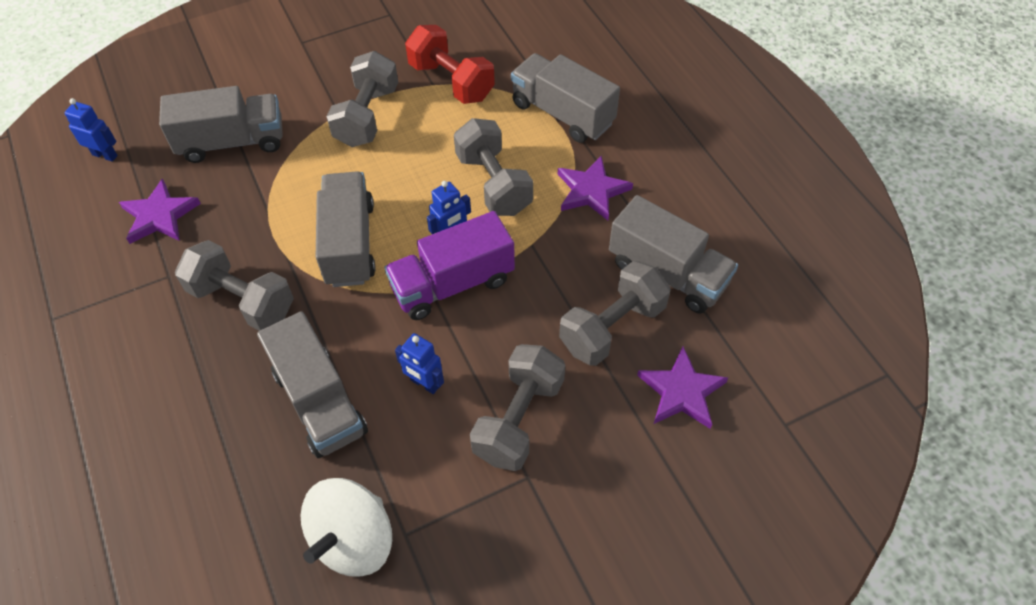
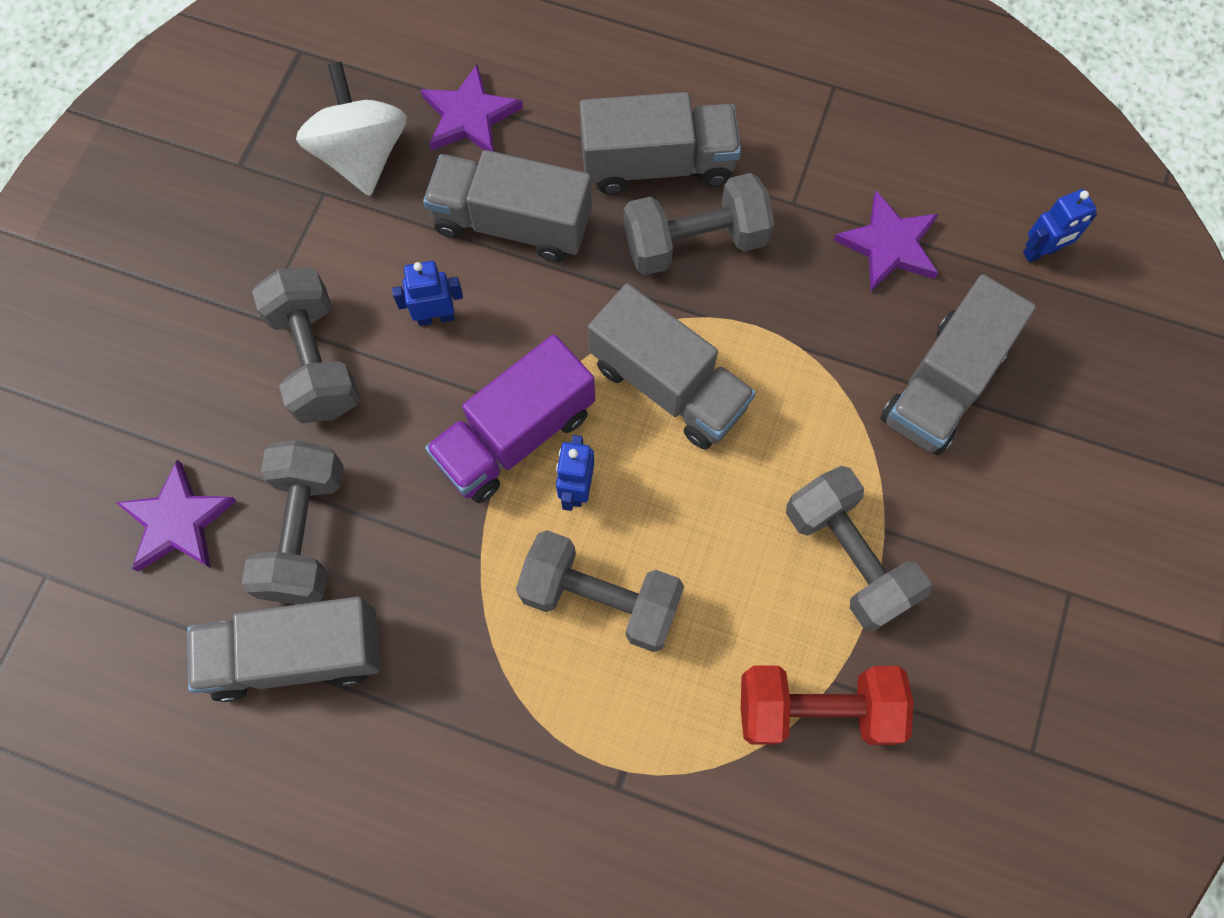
camera: 135 degrees right, 15 degrees up
purple truck [384,211,515,320] -> purple truck turned 150 degrees counterclockwise [425,334,595,503]
grey truck [511,53,620,143] -> grey truck moved to [580,92,741,195]
purple star [558,156,633,220] -> purple star moved to [420,64,523,152]

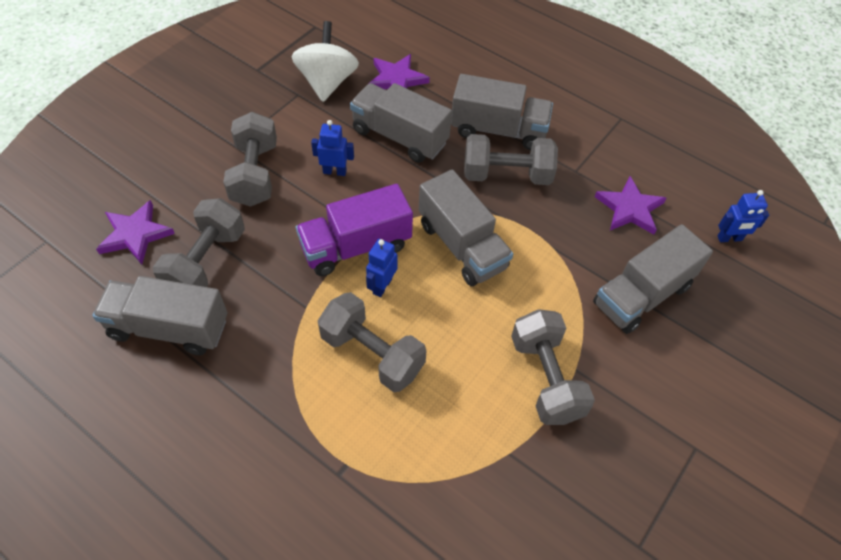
camera: 15 degrees right, 15 degrees down
red dumbbell [741,666,914,745] -> none

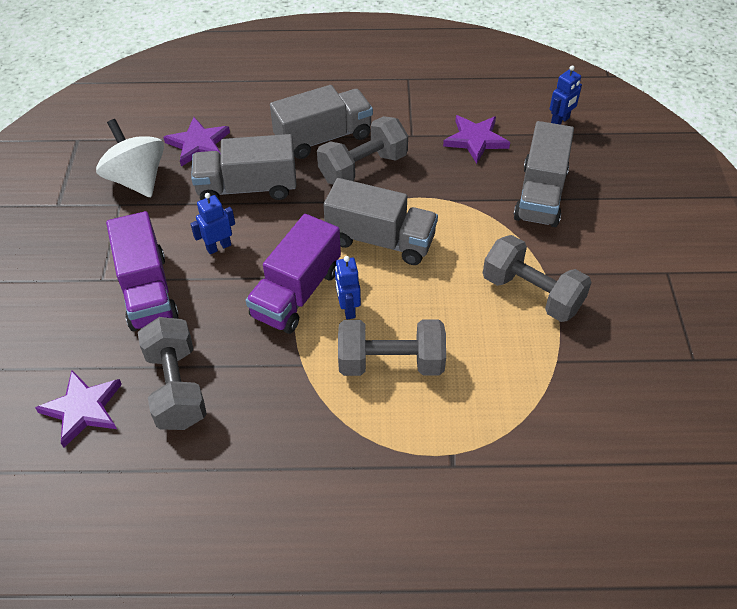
camera: 35 degrees left, 5 degrees down
grey truck [92,276,227,355] -> none
grey dumbbell [223,112,277,207] -> purple truck [106,211,179,331]

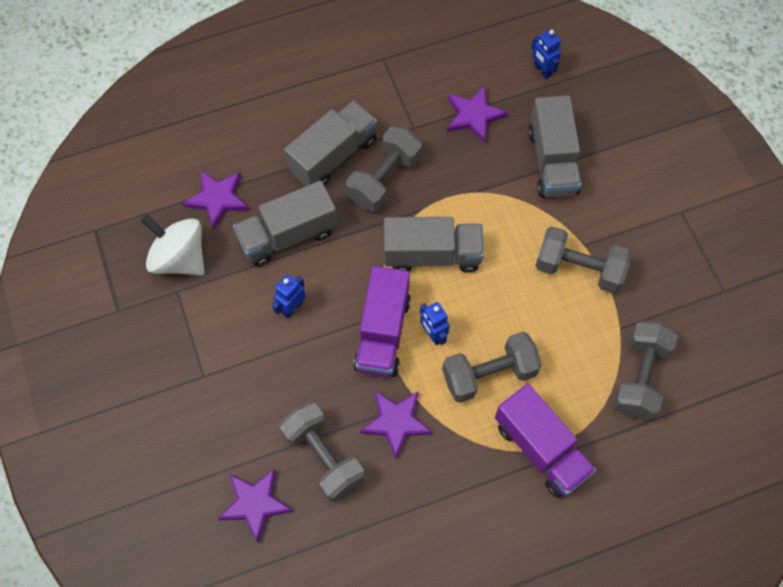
camera: 20 degrees left, 15 degrees up
purple truck [106,211,179,331] -> purple truck moved to [495,384,596,498]
blue robot [550,65,582,125] -> blue robot turned 120 degrees clockwise [532,29,561,79]
none -> purple star [360,391,432,459]
none -> grey dumbbell [613,321,678,420]

